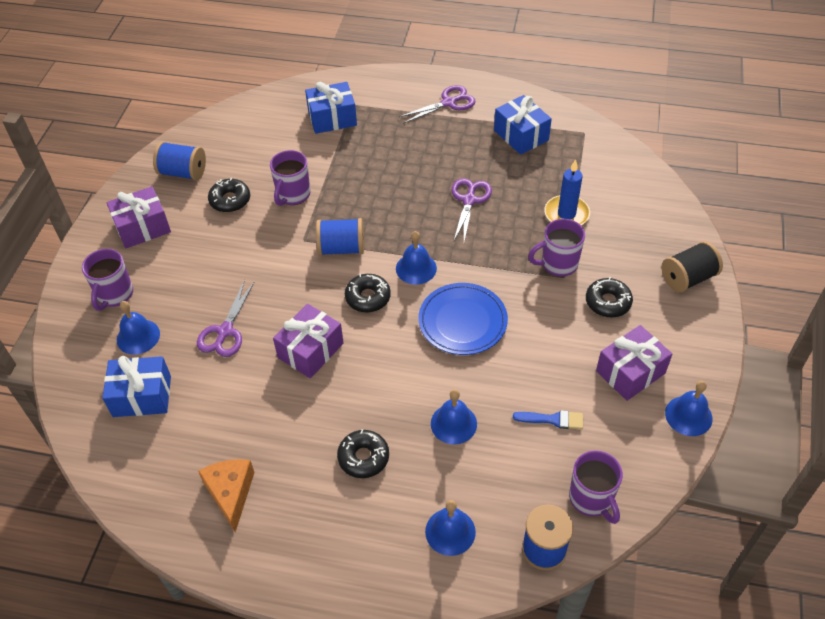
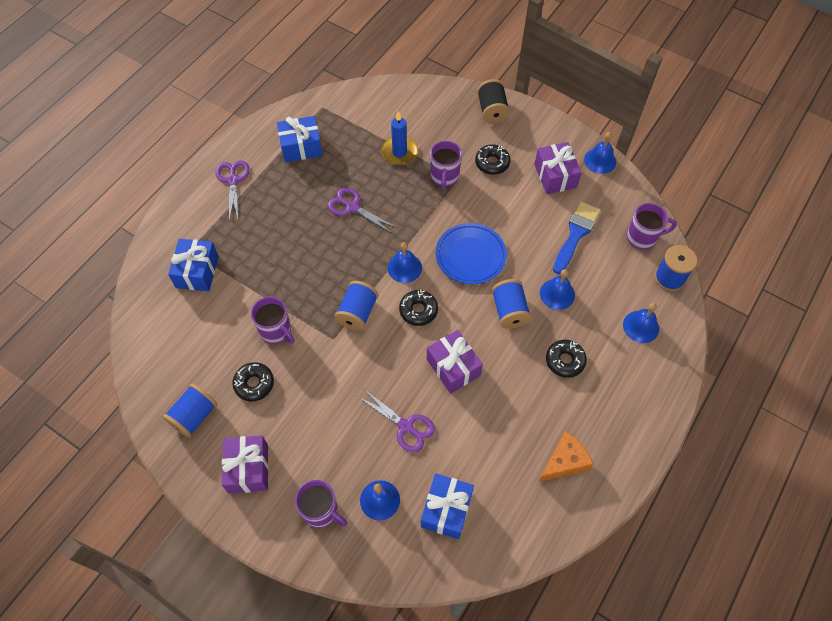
camera: 70 degrees left, 10 degrees up
orange cheese [198,459,255,532] -> orange cheese turned 135 degrees clockwise [538,431,594,482]
blue brush [513,410,583,429] -> blue brush [553,202,600,274], size x1.73
none -> blue spool [492,279,532,329]

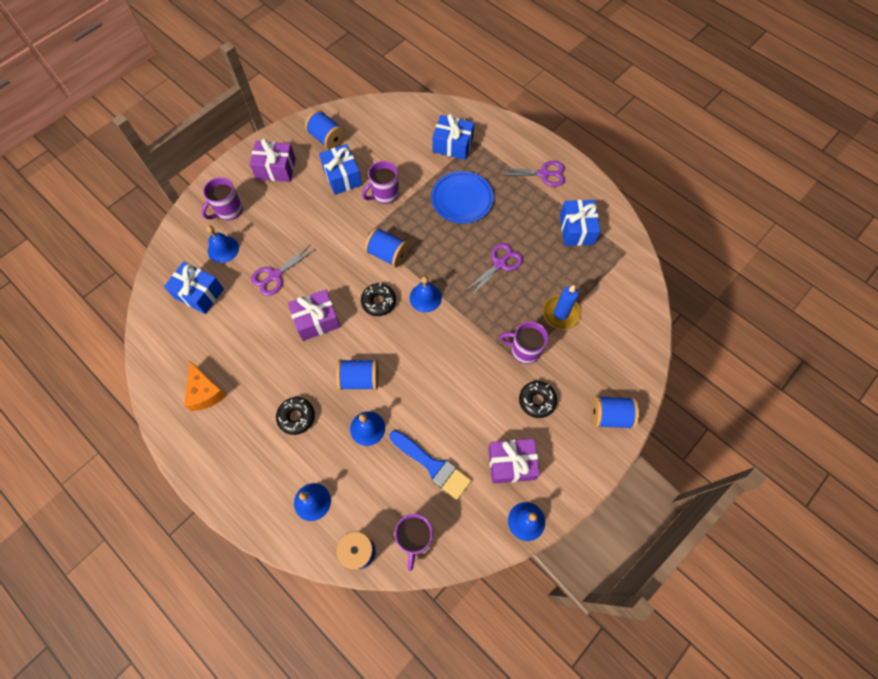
camera: 100 degrees right, 5 degrees up
black donut [232,362,274,401] -> blue gift [319,144,362,195]
blue plate [436,223,507,284] -> blue plate moved to [431,171,494,224]
black spool [477,79,510,124] -> blue spool [591,396,639,429]

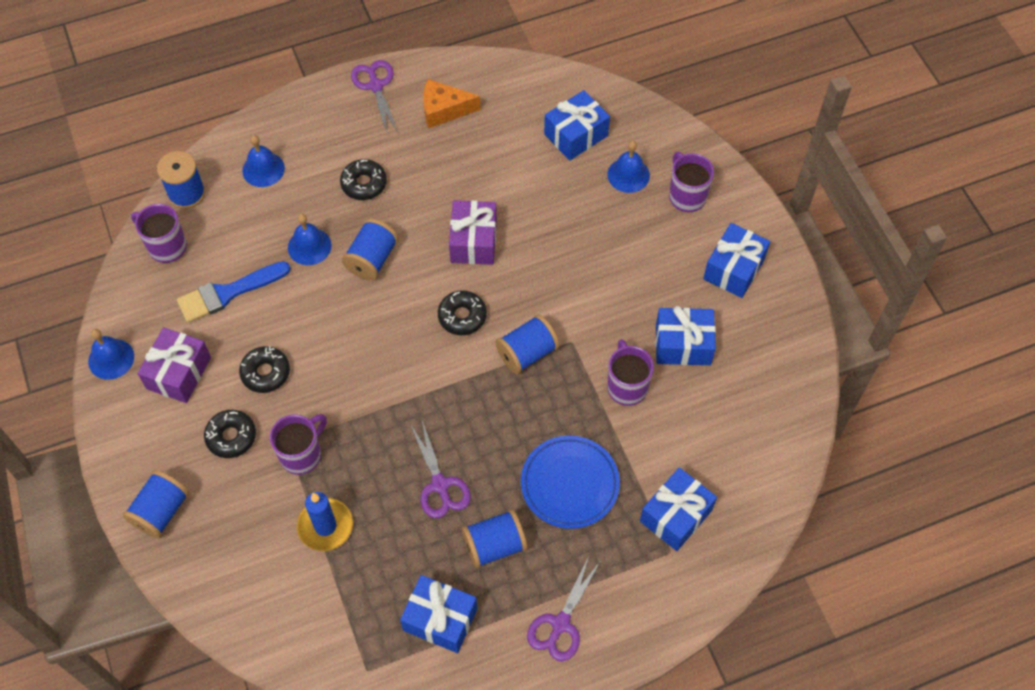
camera: 115 degrees right, 5 degrees down
purple gift [249,139,296,182] -> blue gift [703,223,770,298]
purple scissors [251,244,316,296] -> purple scissors moved to [351,60,397,133]
blue spool [305,110,345,150] -> blue spool moved to [462,509,527,568]
blue bell [410,276,442,312] -> none
none -> black donut [239,346,290,393]

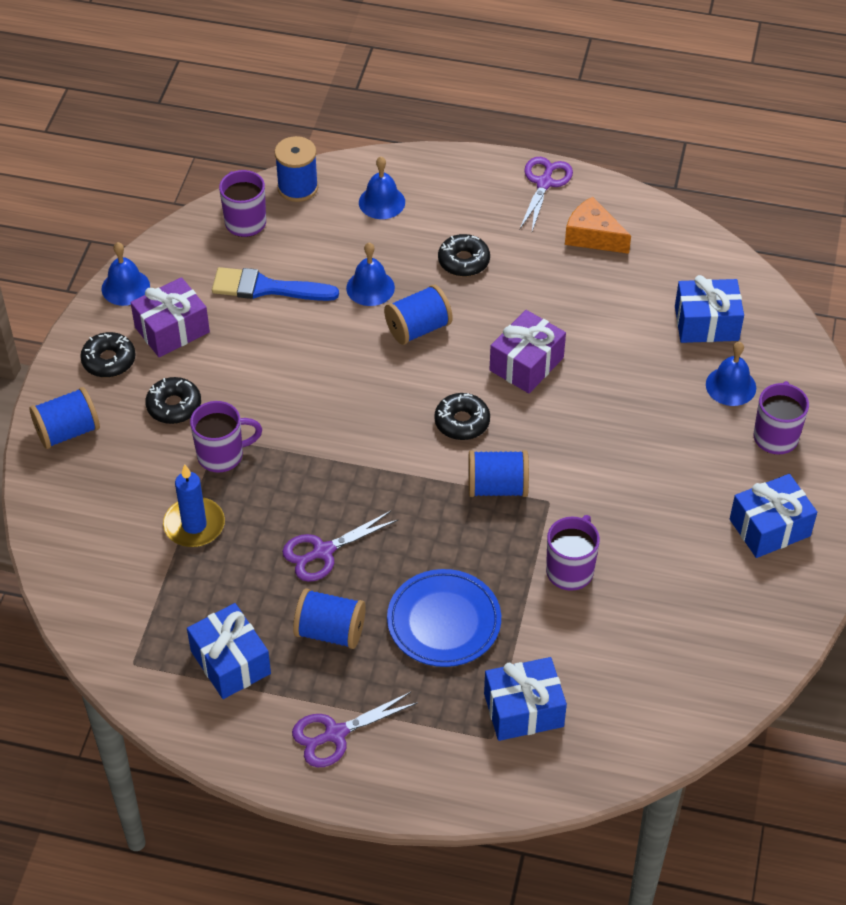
camera: 35 degrees right, 10 degrees down
black donut [239,346,290,393] -> black donut moved to [80,332,136,377]
purple scissors [410,421,471,518] -> purple scissors turned 45 degrees clockwise [282,511,398,582]
blue gift [655,306,716,365] -> none

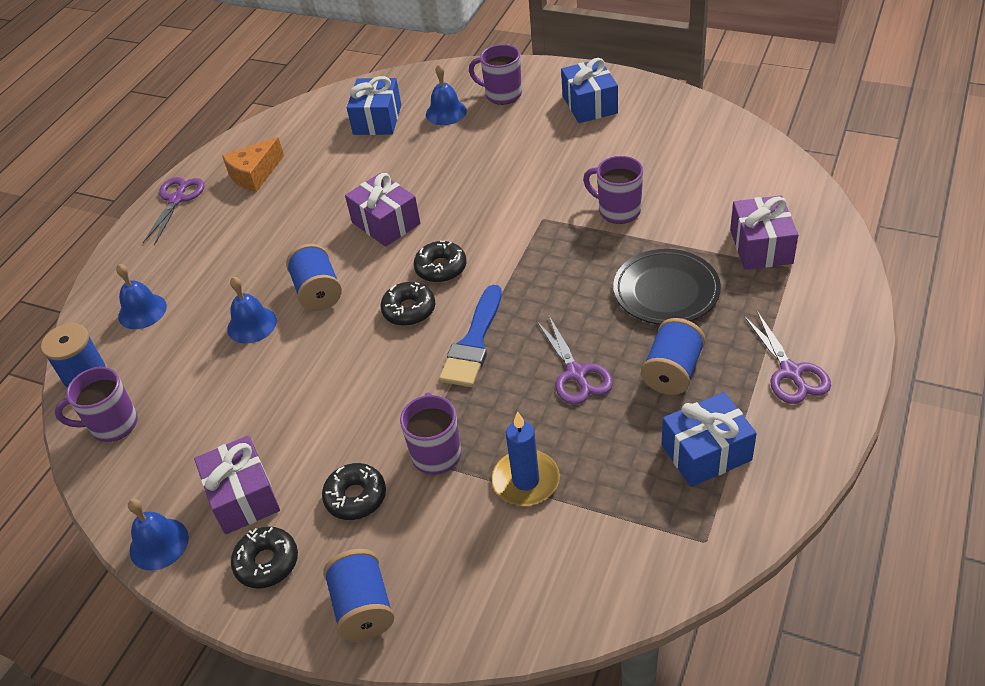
camera: 75 degrees left, 5 degrees down
blue brush [212,267,339,301] -> blue brush moved to [439,285,502,387]
blue plate [387,569,501,667] -> black plate [613,249,721,325]
black donut [438,234,490,277] -> black donut moved to [380,282,435,326]
blue spool [468,450,529,497] -> none
blue gift [484,657,567,741] -> purple gift [730,195,798,270]
purple scissors [520,157,573,231] -> purple scissors turned 75 degrees clockwise [143,177,204,245]

